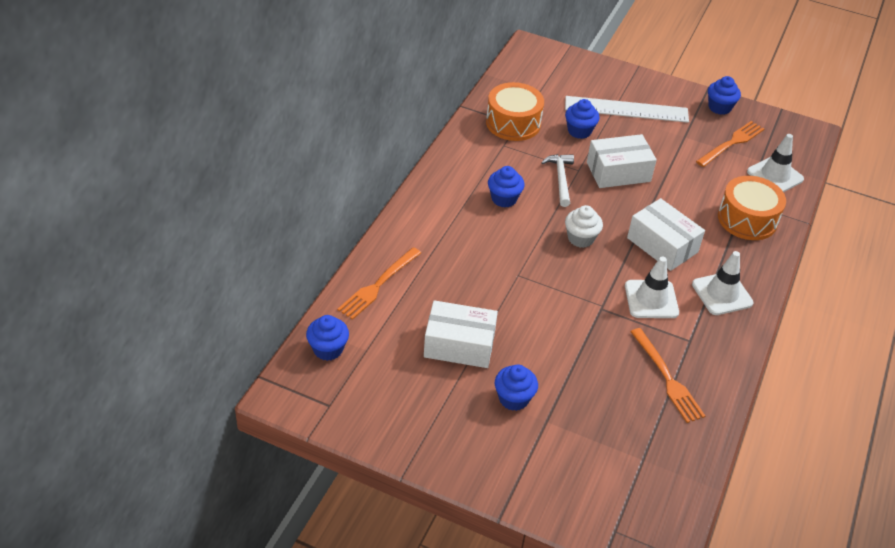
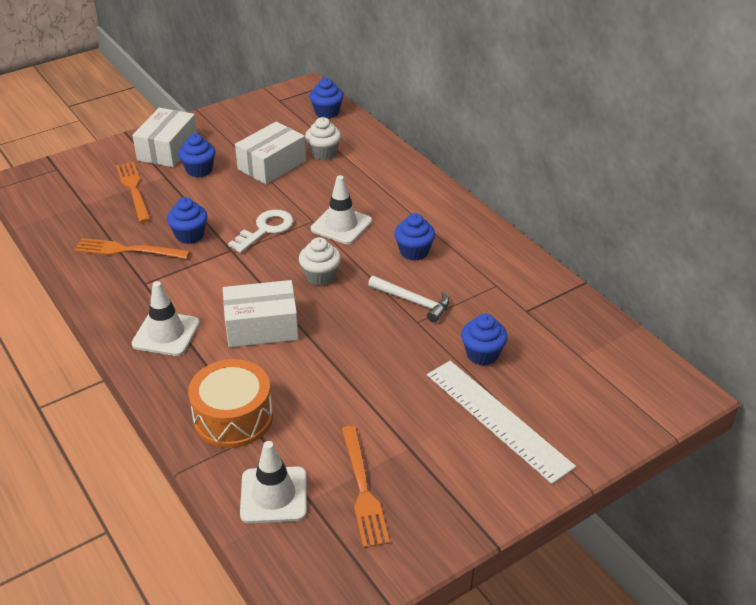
camera: 125 degrees right, 5 degrees down
orange fork [337,247,421,320] -> orange fork moved to [116,162,151,223]
orange drum [486,82,544,141] -> none
white ruler [565,96,689,123] -> white ruler turned 75 degrees counterclockwise [427,361,576,484]
white box [587,134,657,188] -> white box moved to [132,108,197,167]
white traffic cone [625,257,679,318] -> white traffic cone moved to [311,175,372,244]
blue cupcake [708,76,741,115] -> blue cupcake moved to [167,197,207,244]
none -> white key [228,210,293,253]
none -> white cupcake [305,117,341,160]

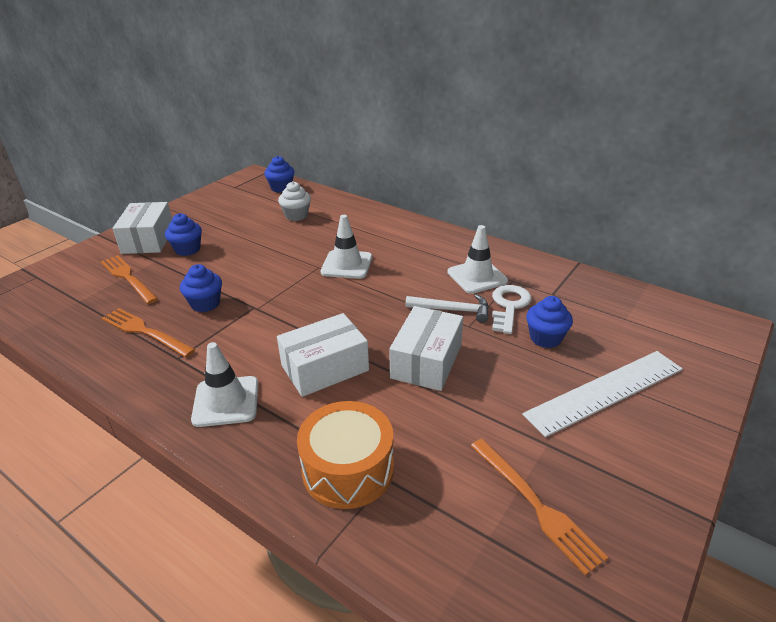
camera: 20 degrees left, 5 degrees down
orange fork [74,238,190,259] -> orange fork turned 45 degrees clockwise [102,308,195,357]
white key [228,210,293,253] -> white key moved to [492,285,531,334]
white box [235,121,306,185] -> white box moved to [389,306,463,391]
white traffic cone [240,441,307,523] -> white traffic cone moved to [448,225,508,294]
white cupcake [299,237,341,286] -> none
blue cupcake [394,213,435,261] -> none
white ruler [427,361,576,484] -> white ruler turned 60 degrees counterclockwise [522,351,683,437]

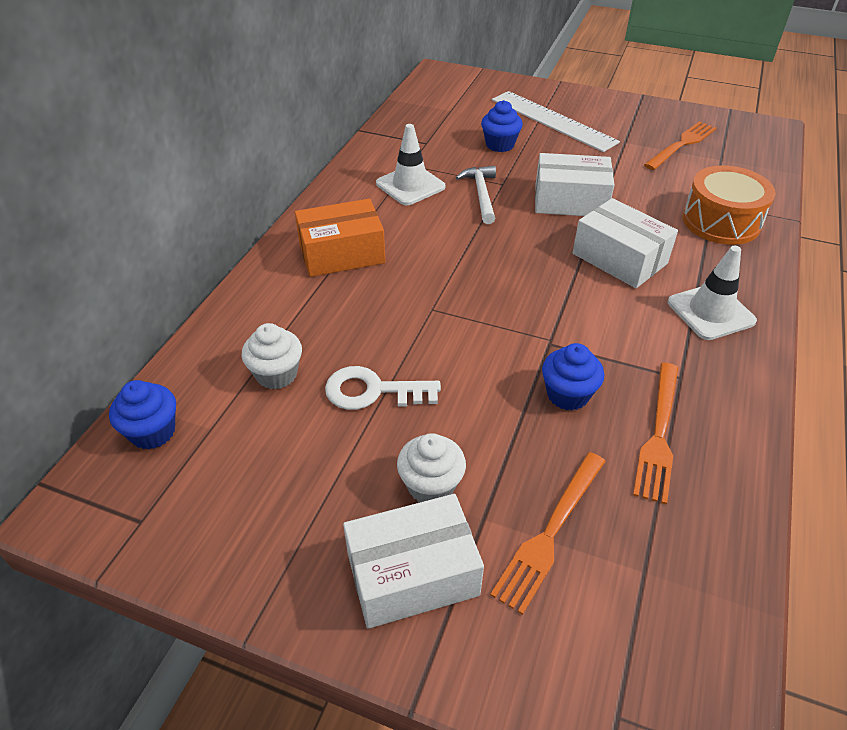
camera: 105 degrees left, 10 degrees up
blue cupcake [165,213,202,256] -> white cupcake [397,433,466,502]
white traffic cone [321,215,372,279] -> none
white key [492,285,531,334] -> white key moved to [325,366,441,410]
none -> orange box [295,199,385,277]

